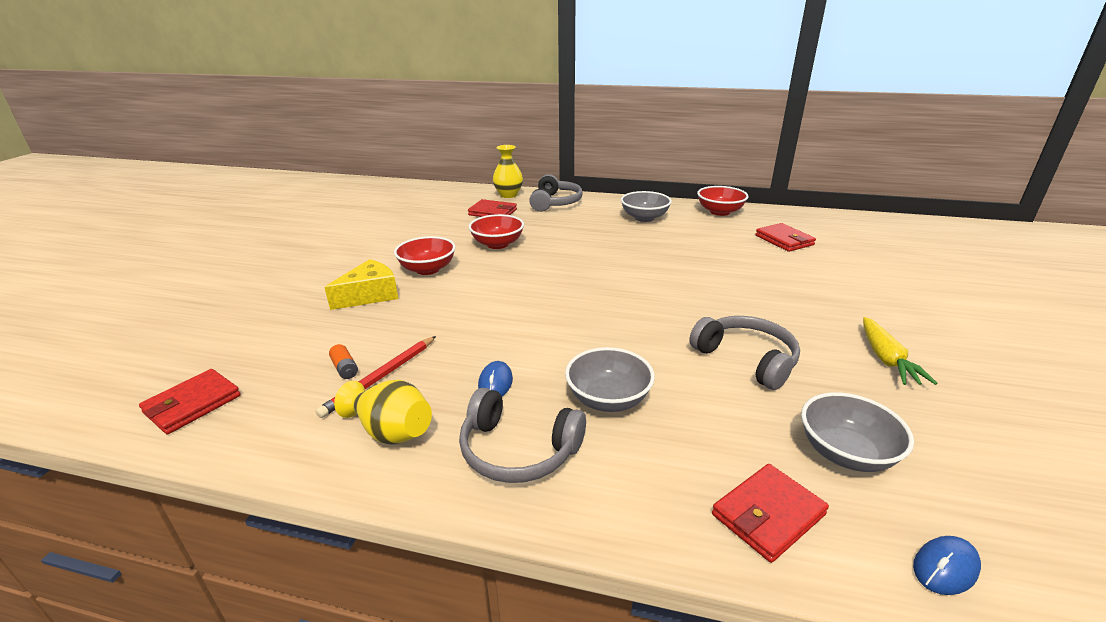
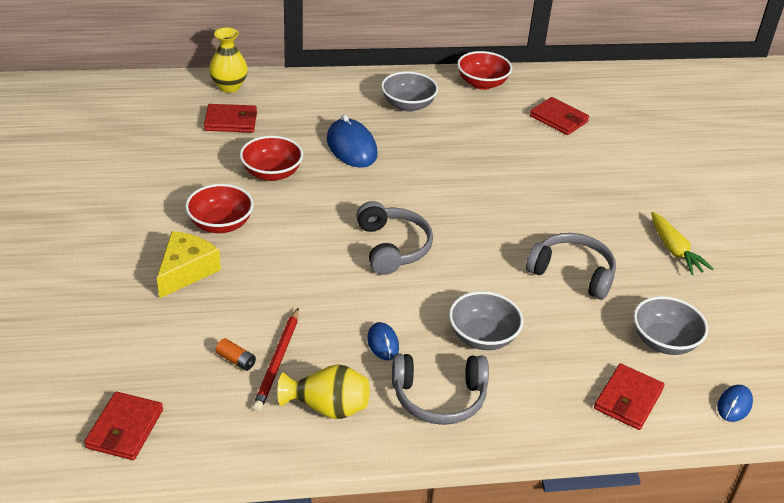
camera: 25 degrees left, 10 degrees up
grey headphones [529,174,582,212] -> grey headphones moved to [356,201,433,275]
none -> blue mouse [327,114,377,168]

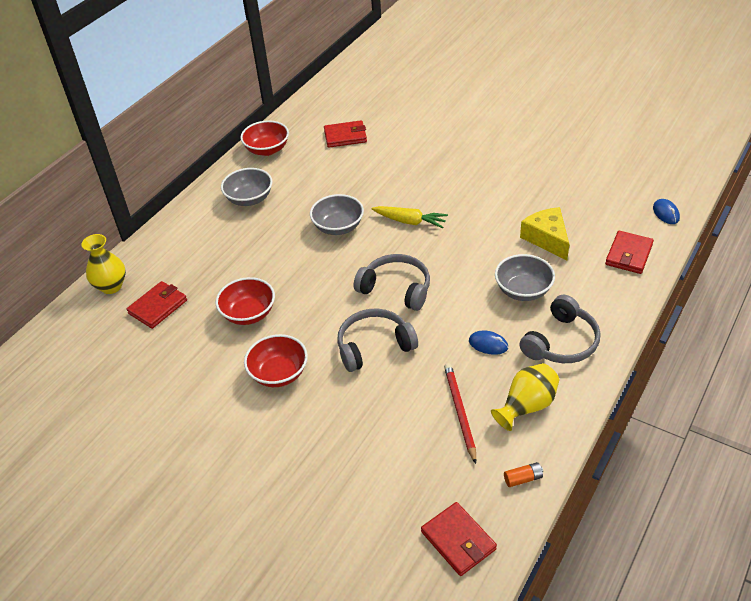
camera: 45 degrees left, 5 degrees up
yellow cheese [157,231,221,299] -> yellow cheese moved to [520,207,569,260]
orange battery [216,338,256,371] -> orange battery moved to [504,462,543,487]
red pencil [253,308,299,412] -> red pencil turned 150 degrees counterclockwise [444,363,476,464]
blue mouse [327,114,377,168] -> none
grey headphones [526,233,616,300] -> grey headphones moved to [337,308,418,372]
red wallet [594,364,665,430] -> red wallet turned 45 degrees clockwise [605,231,654,274]
grey bowl [633,296,708,355] -> grey bowl moved to [310,194,364,235]
yellow carrot [651,212,714,275] -> yellow carrot moved to [372,206,448,228]

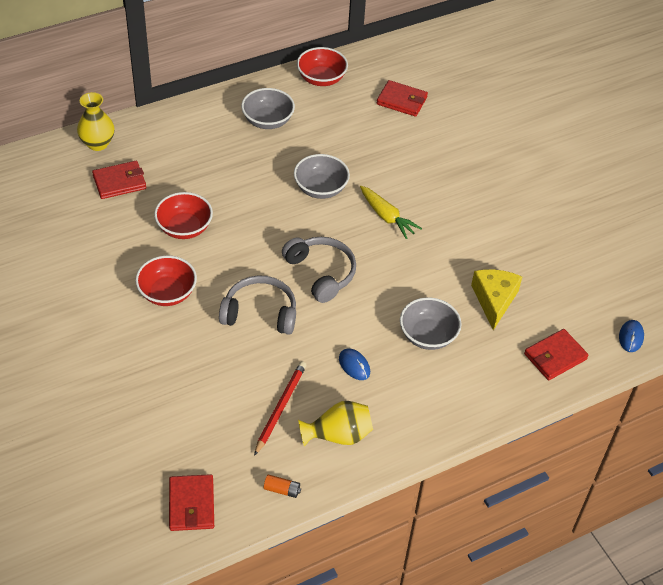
camera: 25 degrees right, 5 degrees up
grey headphones [519,295,601,363] -> none

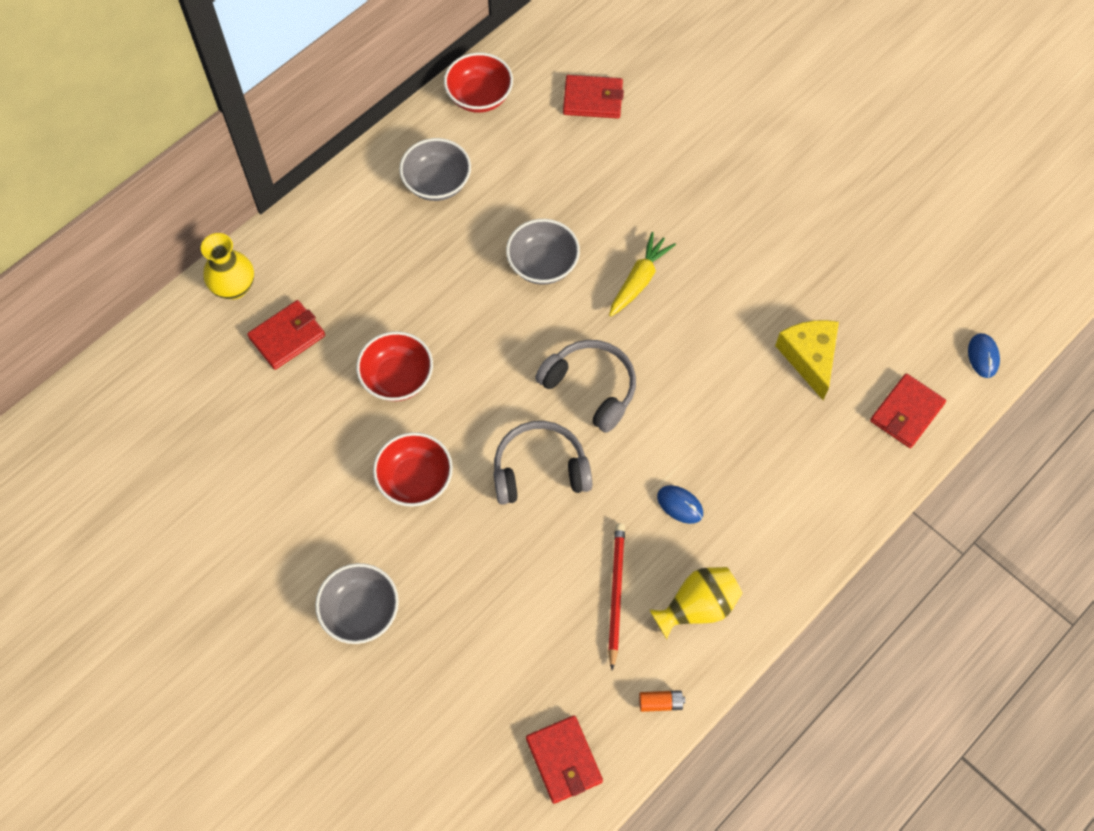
camera: 15 degrees left, 15 degrees up
yellow carrot [360,186,422,239] -> yellow carrot turned 90 degrees counterclockwise [609,232,676,317]
grey bowl [400,297,462,350] -> grey bowl moved to [315,563,399,644]

